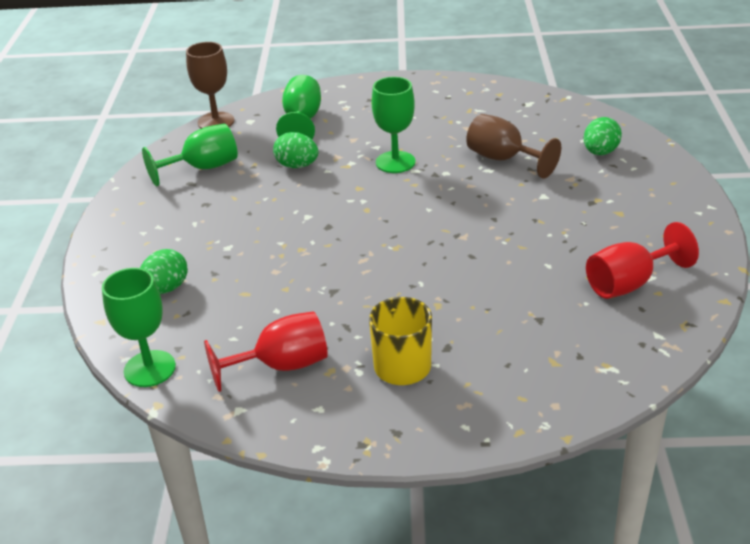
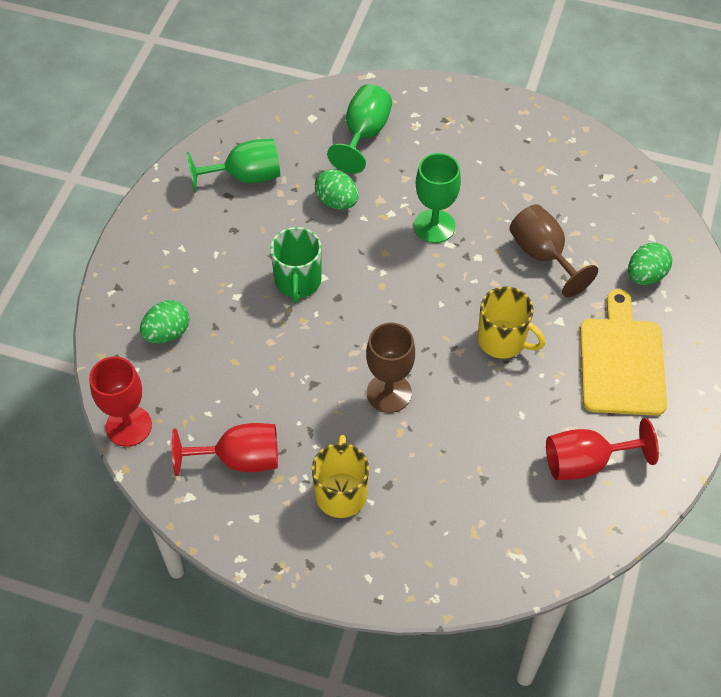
camera: 15 degrees right, 20 degrees up
green goblet [102,268,176,387] -> red goblet [89,356,152,447]
brown goblet [186,42,234,129] -> brown goblet moved to [366,323,415,413]
none -> green mug [270,227,322,303]
none -> yellow mug [478,287,545,359]
none -> yellow cutting board [580,289,667,416]

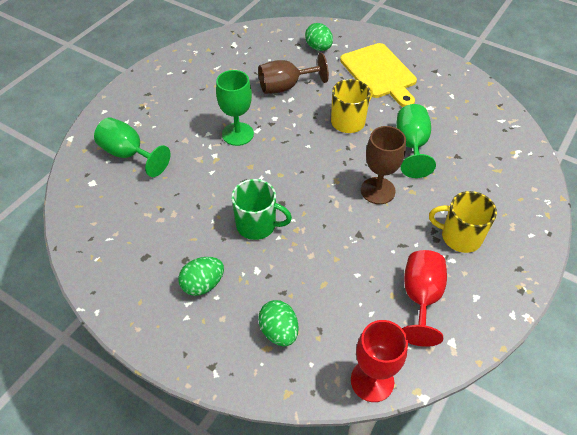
camera: 75 degrees left, 5 degrees down
green goblet [187,139,280,193] -> green goblet moved to [396,104,436,178]
green egg [315,169,359,209] -> green egg moved to [178,257,224,296]
red goblet [546,418,659,480] -> none
yellow cutting board [580,289,667,416] -> yellow cutting board turned 135 degrees counterclockwise [340,43,417,107]

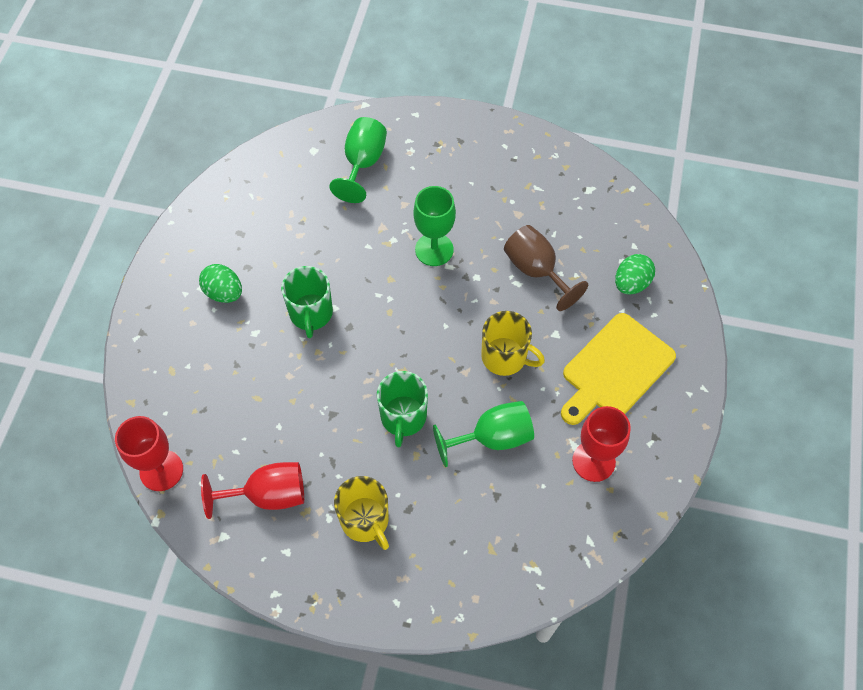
camera: 70 degrees right, 10 degrees up
green egg [258,300,299,346] -> none
brown goblet [361,126,406,204] -> green mug [377,371,428,447]
yellow mug [429,191,497,253] -> yellow mug turned 150 degrees clockwise [334,476,389,550]
none -> red goblet [572,406,631,482]

